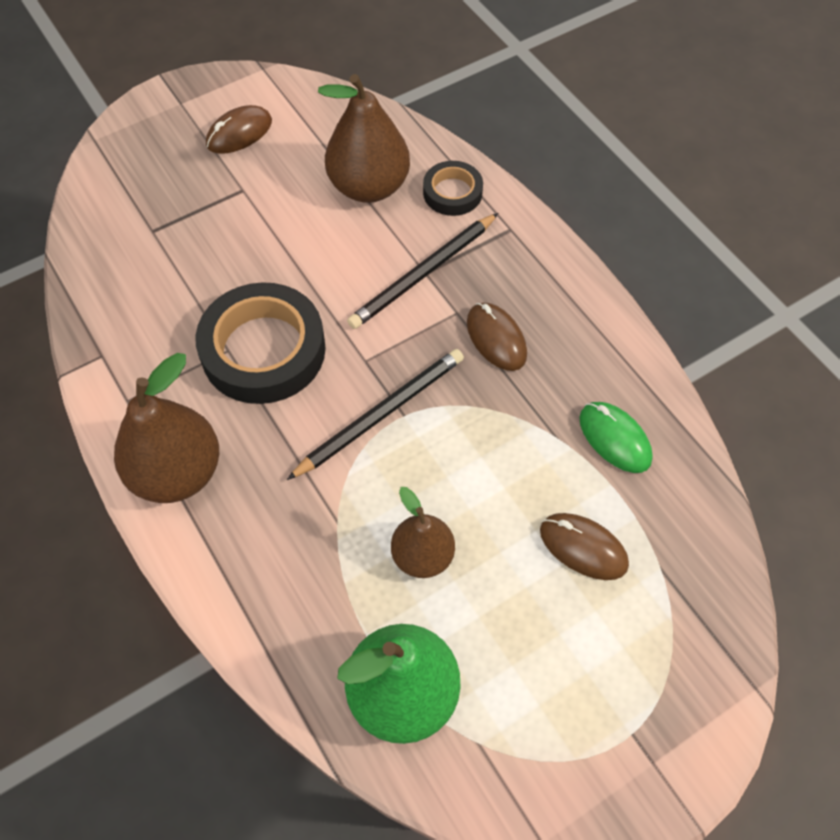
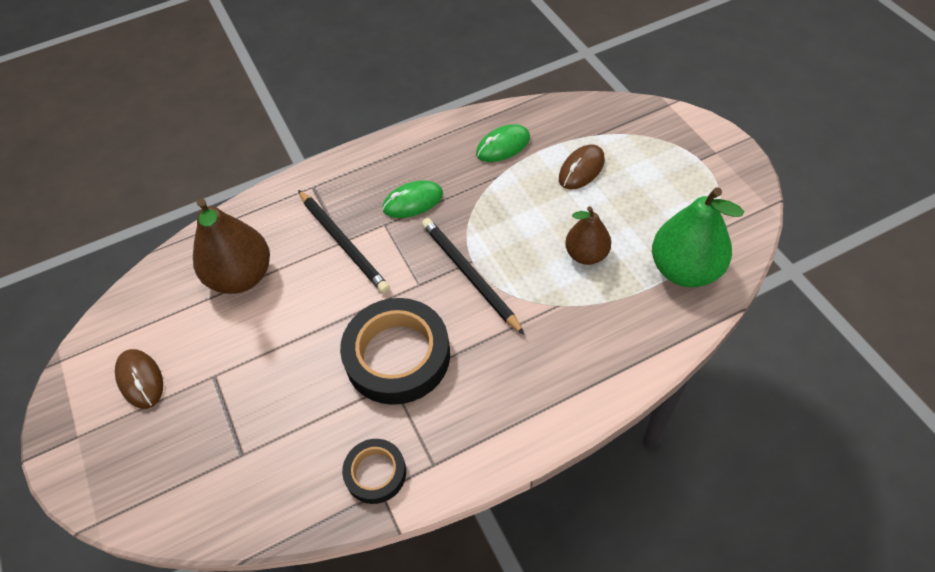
camera: 80 degrees left, 5 degrees down
brown pear [114,353,219,503] -> none
black tape [423,161,483,216] -> black tape moved to [342,439,406,504]
brown mouse [467,303,527,371] -> green mouse [382,181,443,218]

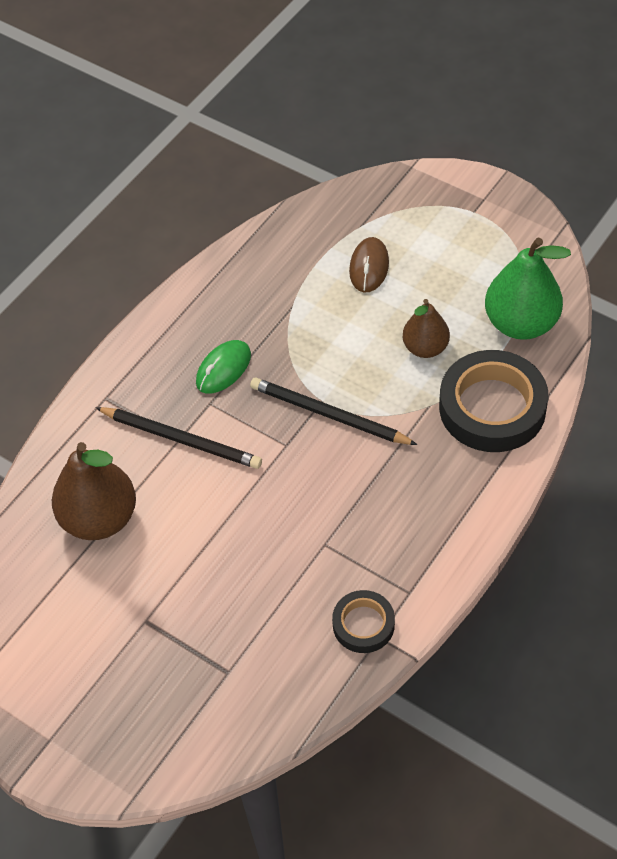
camera: 30 degrees left, 0 degrees up
brown mouse [115,349,163,409] -> none
black tape [340,298,450,405] -> black tape moved to [439,350,549,452]
green mouse [476,124,530,162] -> none

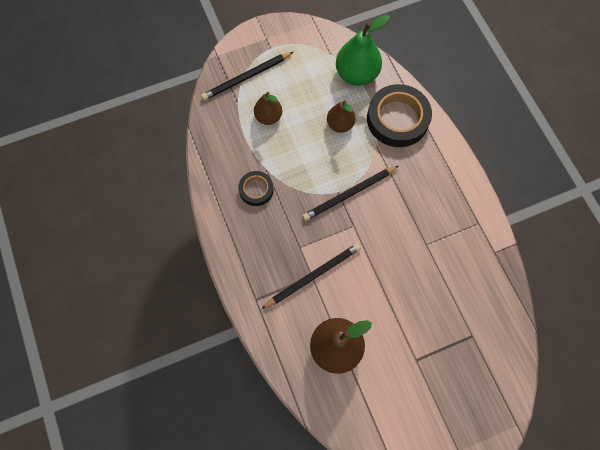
camera: 60 degrees left, 15 degrees up
green mouse [196,340,251,393] -> none
black tape [332,590,395,653] -> black tape moved to [238,171,274,206]
brown mouse [349,237,389,293] -> brown pear [254,92,282,125]
none -> black pencil [201,52,293,100]

